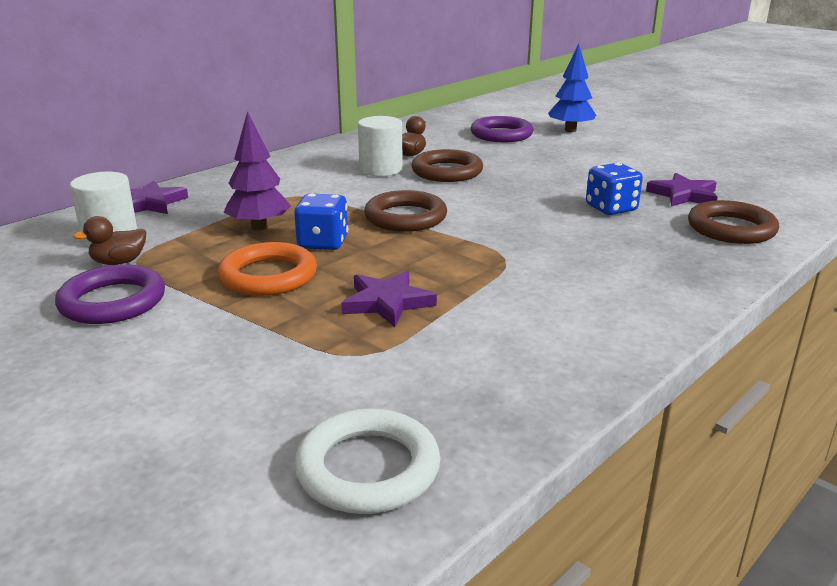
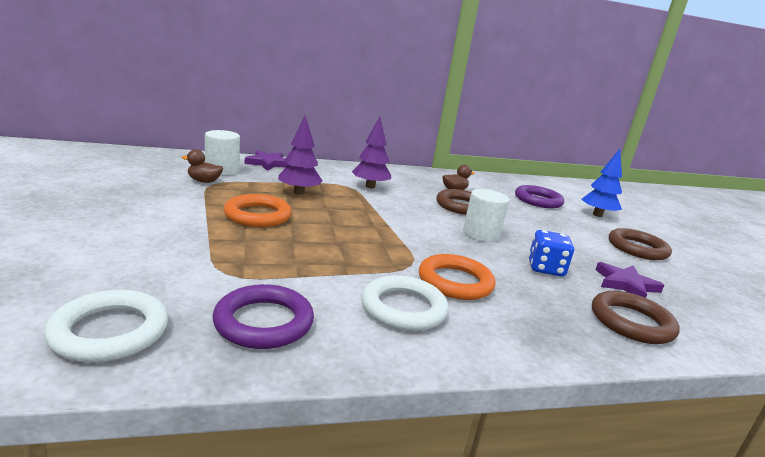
camera: 30 degrees right, 5 degrees down
purple ring [55,265,165,324] -> purple ring moved to [212,284,314,349]
blue dice [294,193,348,250] -> none
purple star [341,271,437,327] -> none
white cylinder [358,116,403,176] -> white cylinder moved to [463,189,510,242]
brown ring [364,190,447,232] -> brown ring moved to [609,228,672,260]
none -> purple tree [352,117,391,188]
none -> white ring [361,275,448,331]
none -> orange ring [419,254,495,300]

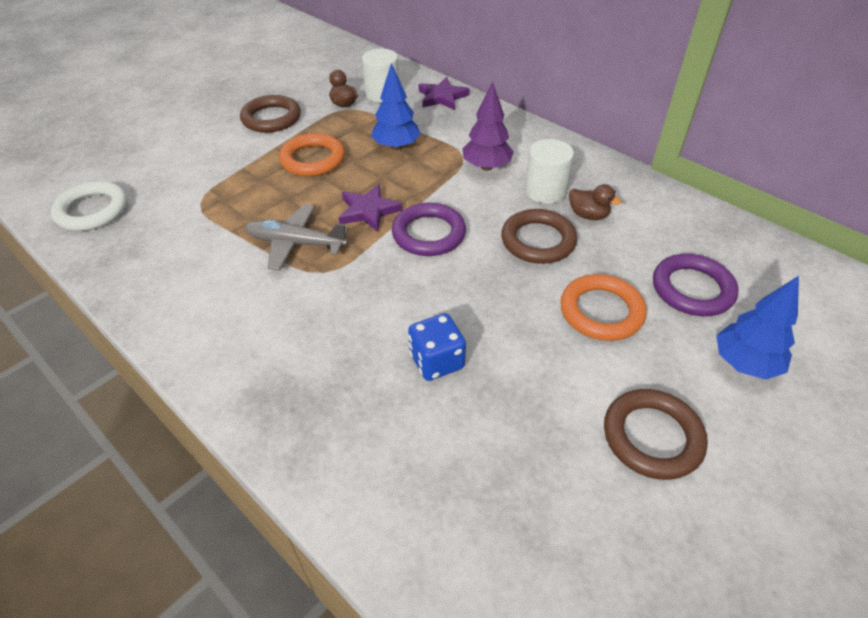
camera: 60 degrees right, 25 degrees up
purple ring [212,284,314,349] -> purple ring moved to [392,203,466,256]
purple tree [278,116,323,195] -> blue tree [371,63,421,150]
white ring [361,275,448,331] -> none
orange ring [419,254,495,300] -> orange ring moved to [560,274,647,341]
white cylinder [463,189,510,242] -> white cylinder moved to [525,139,574,204]
brown ring [592,291,680,344] -> brown ring moved to [240,95,301,133]
purple star [595,262,664,298] -> purple star moved to [338,184,403,232]
none -> grey plane [245,204,349,271]

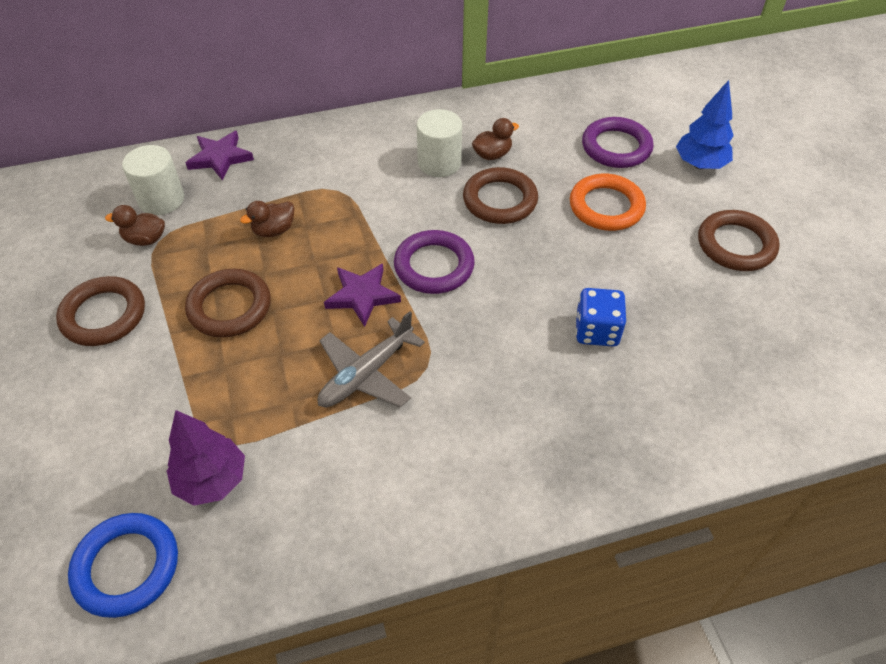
camera: 60 degrees left, 5 degrees up
white ring [51,181,127,231] -> blue ring [68,513,178,618]
orange ring [279,133,345,176] -> brown ring [185,269,271,338]
blue tree [371,63,421,150] -> brown duck [240,201,295,237]
purple tree [462,81,514,171] -> purple tree moved to [167,410,245,506]

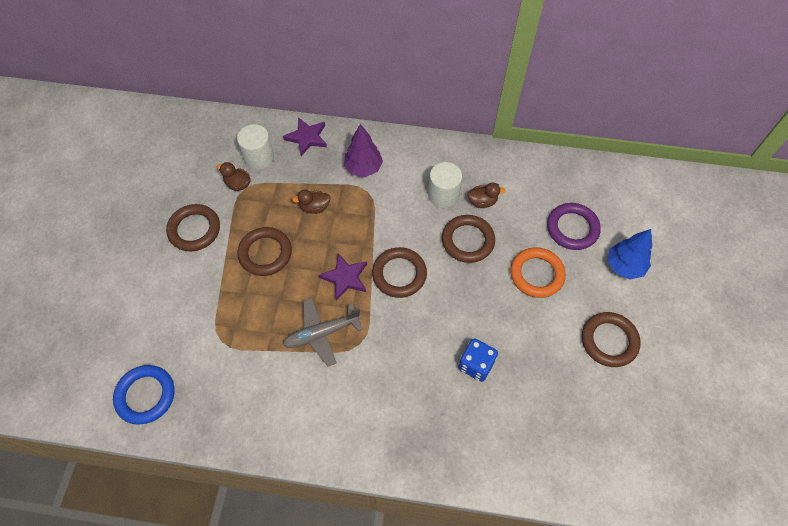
camera: 25 degrees right, 10 degrees up
purple tree [167,410,245,506] -> purple tree moved to [344,124,383,177]
purple ring [394,230,475,294] -> brown ring [372,247,427,298]

